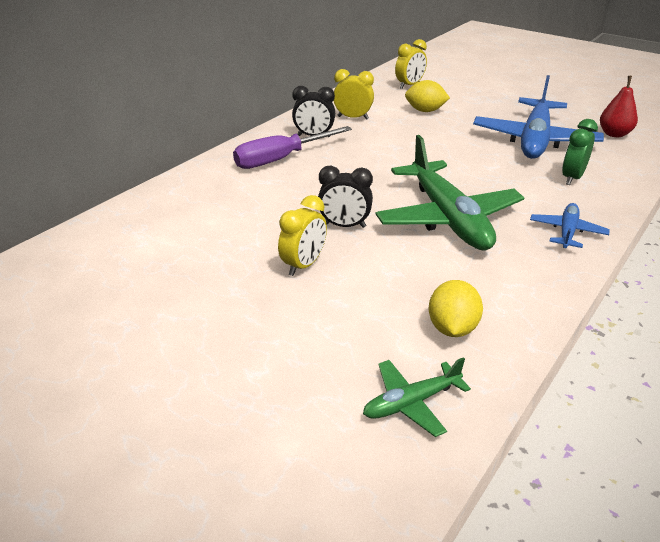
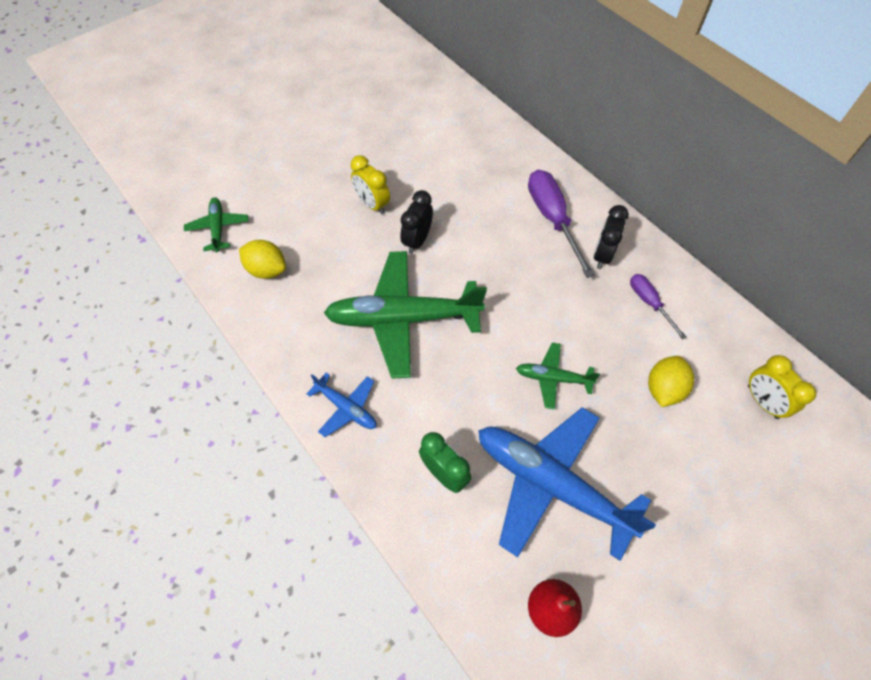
camera: 105 degrees right, 25 degrees up
yellow clock [334,69,374,120] -> purple screwdriver [630,274,687,340]
none -> green plane [516,343,600,409]

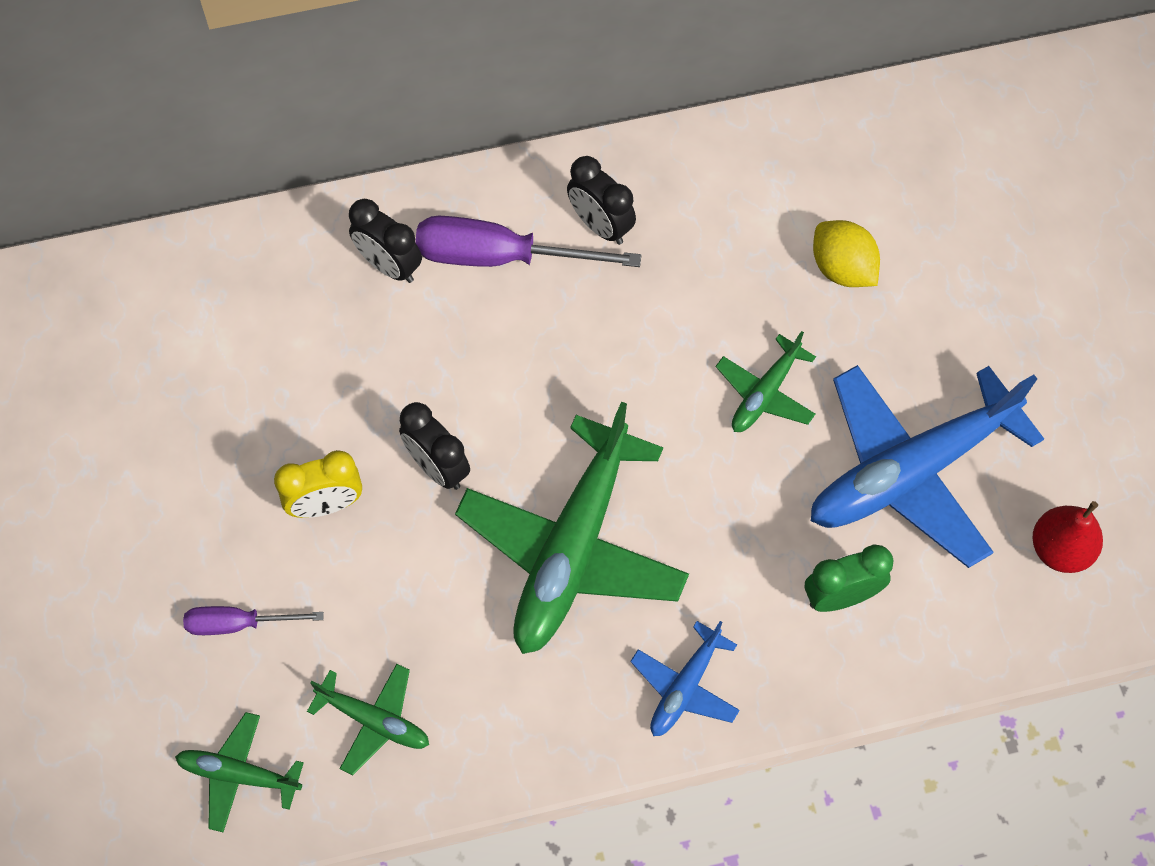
camera: 65 degrees left, 5 degrees up
yellow lemon [239,240,286,279] -> green plane [307,664,429,775]
blue plane [306,372,376,437] -> blue plane turned 150 degrees clockwise [630,621,740,736]
purple screwdriver [630,274,687,340] -> purple screwdriver moved to [183,606,324,635]
yellow clock [748,355,816,419] -> none
none -> black clock [349,199,422,283]

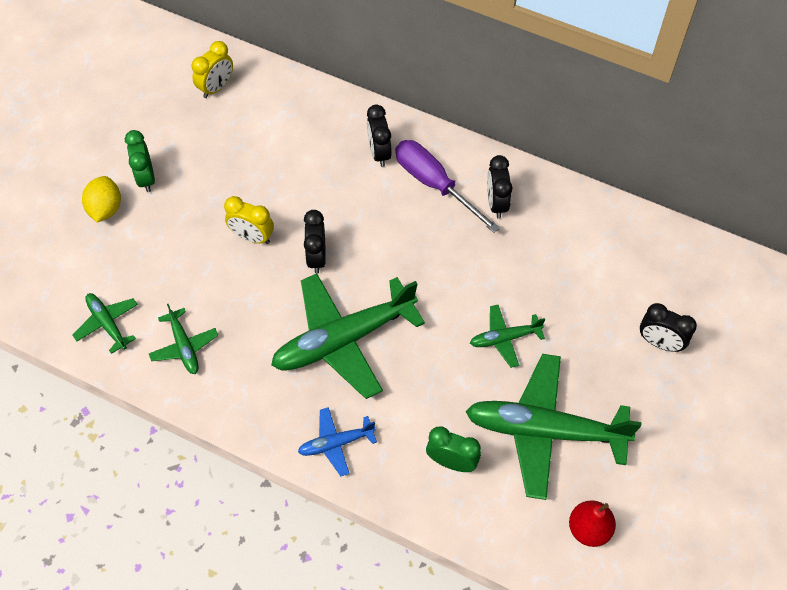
camera: 40 degrees right, 5 degrees down
purple screwdriver [183,606,324,635] -> none
blue plane [811,365,1044,568] -> green plane [465,354,642,500]
yellow lemon [813,220,880,287] -> yellow lemon moved to [82,176,121,222]
none -> green clock [125,130,155,192]
none -> yellow clock [192,41,233,98]
none -> black clock [640,303,697,352]

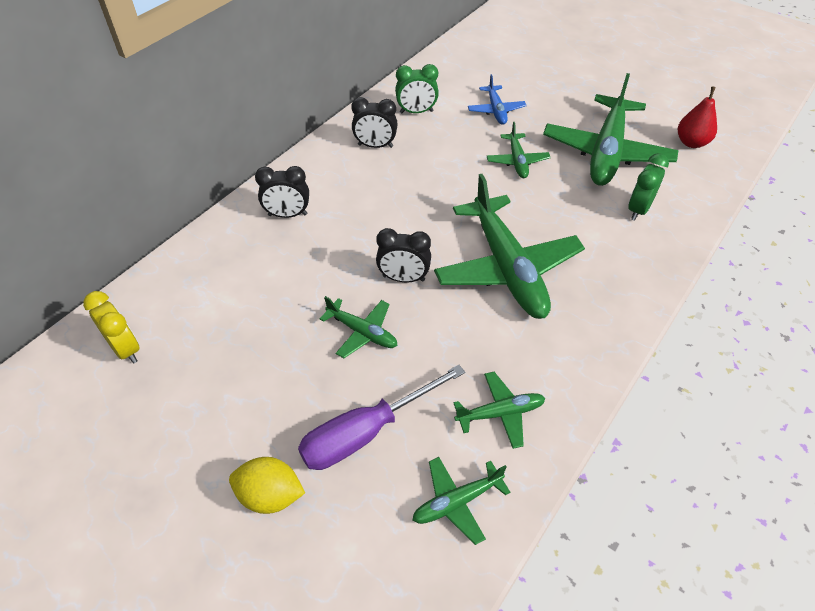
camera: 80 degrees left, 10 degrees down
green clock [125,130,155,192] -> green clock moved to [395,64,439,113]
yellow clock [224,196,274,244] -> green plane [319,296,398,358]
blue plane [298,407,377,476] -> blue plane moved to [468,74,527,125]
purple screwdriver [395,140,500,233] -> purple screwdriver moved to [298,365,465,470]
black clock [640,303,697,352] -> none

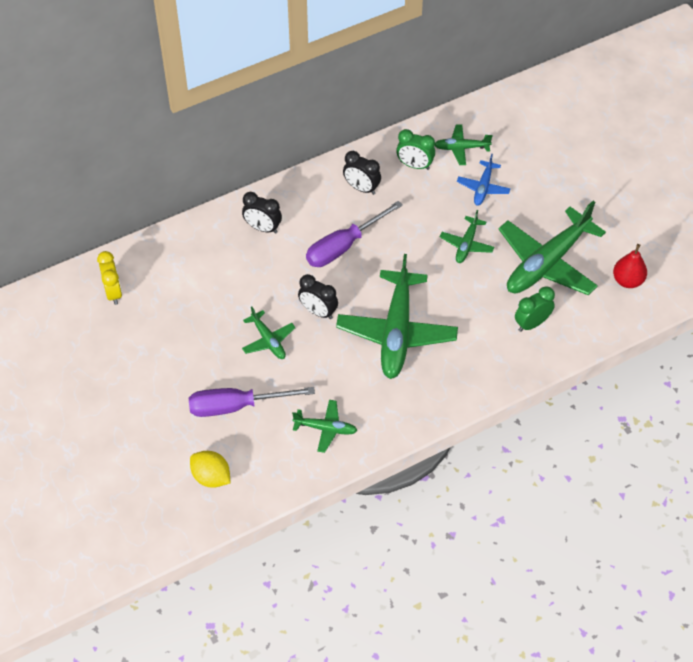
camera: 25 degrees right, 5 degrees up
yellow lemon [229,457,305,514] -> yellow lemon moved to [190,451,230,488]
green plane [413,457,510,545] -> green plane moved to [435,124,492,165]
none -> purple screwdriver [306,201,403,267]

